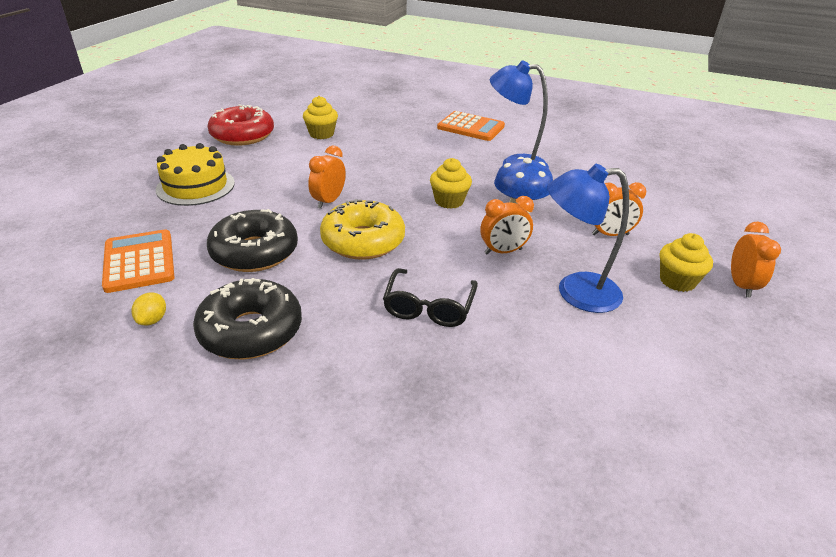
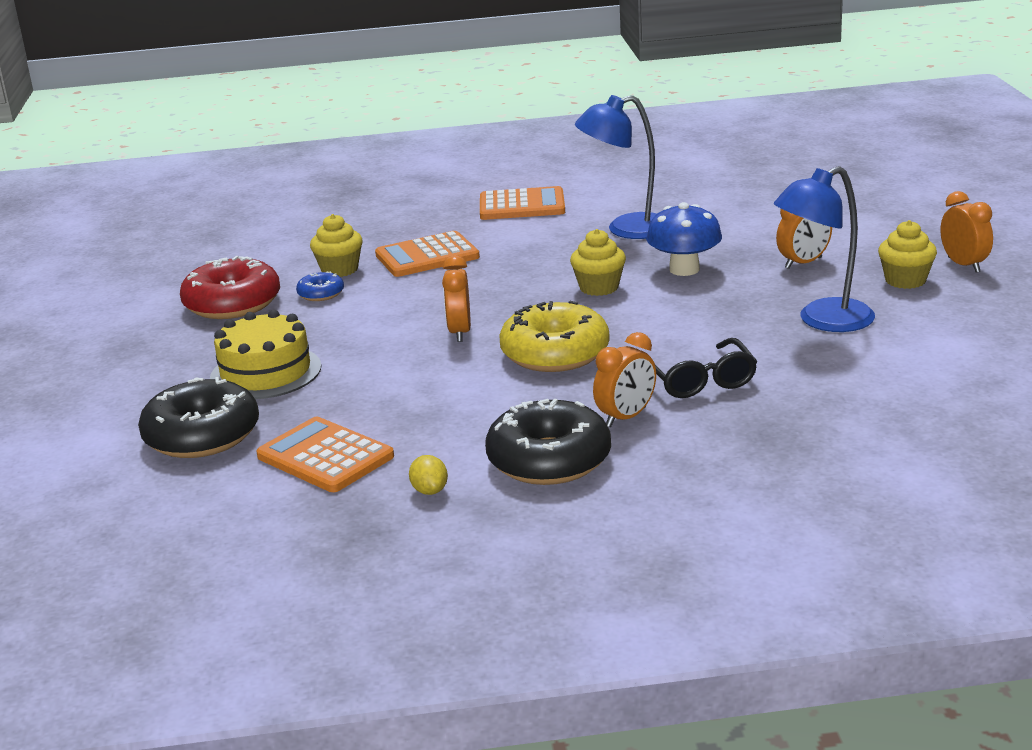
camera: 25 degrees left, 10 degrees down
black donut [207,209,298,272] -> black donut moved to [138,377,259,458]
orange clock [480,196,534,255] -> orange clock moved to [593,332,656,427]
none -> blue donut [296,271,344,301]
none -> orange calculator [375,231,480,277]

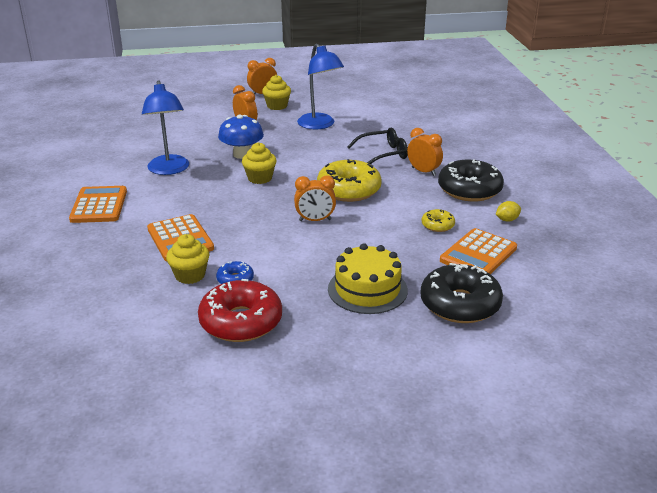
camera: 95 degrees left, 5 degrees up
none -> yellow donut [421,209,455,232]

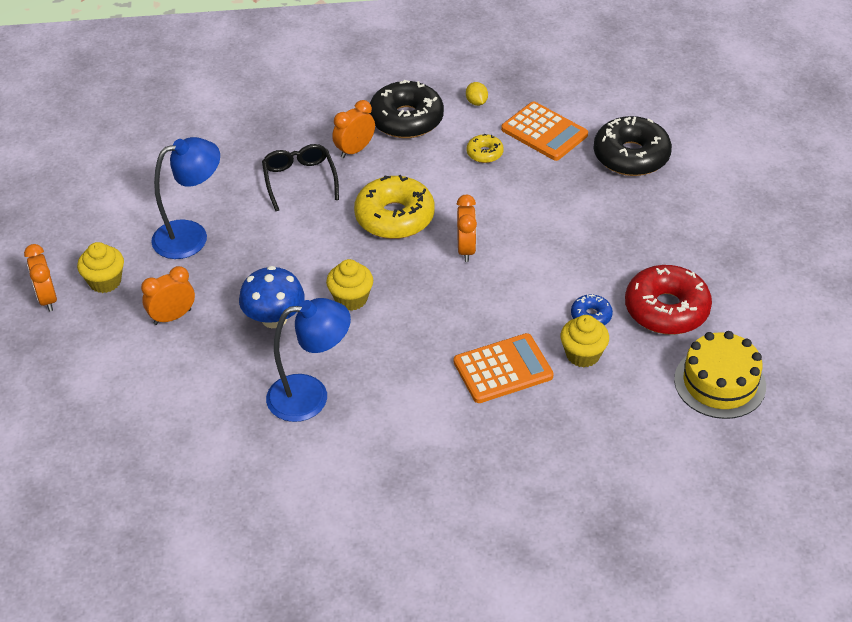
camera: 85 degrees left, 15 degrees up
orange calculator [69,186,127,223] -> none
yellow cake [328,243,408,314] -> yellow cake moved to [674,331,766,419]

